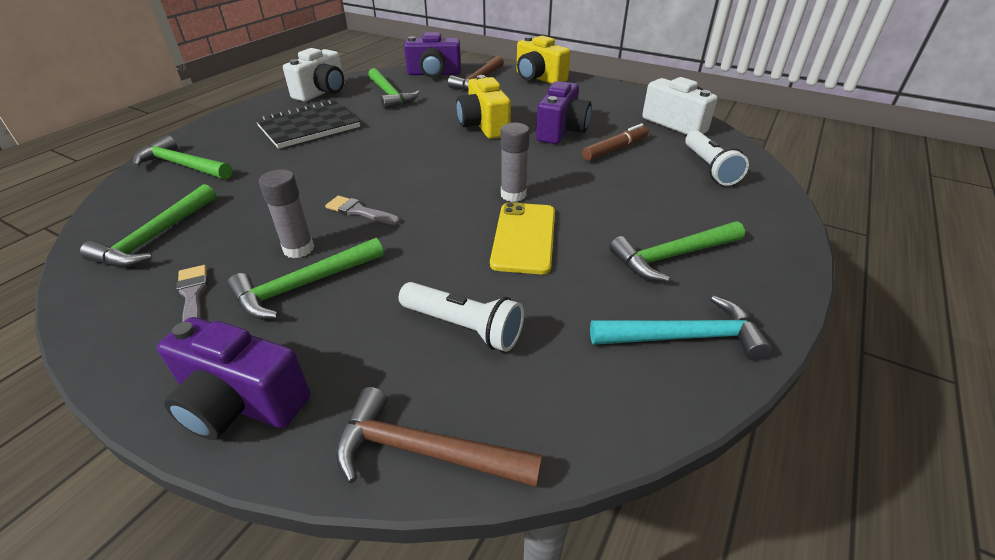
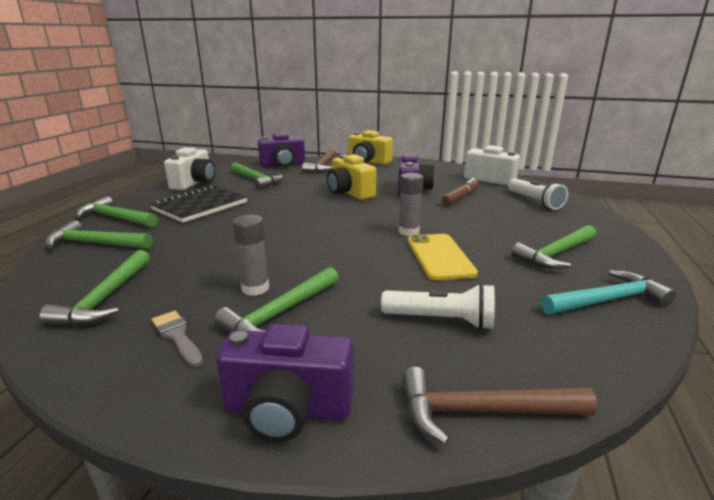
camera: 15 degrees left, 15 degrees down
grey brush [325,196,400,225] -> none
none -> green hammer [76,196,158,227]

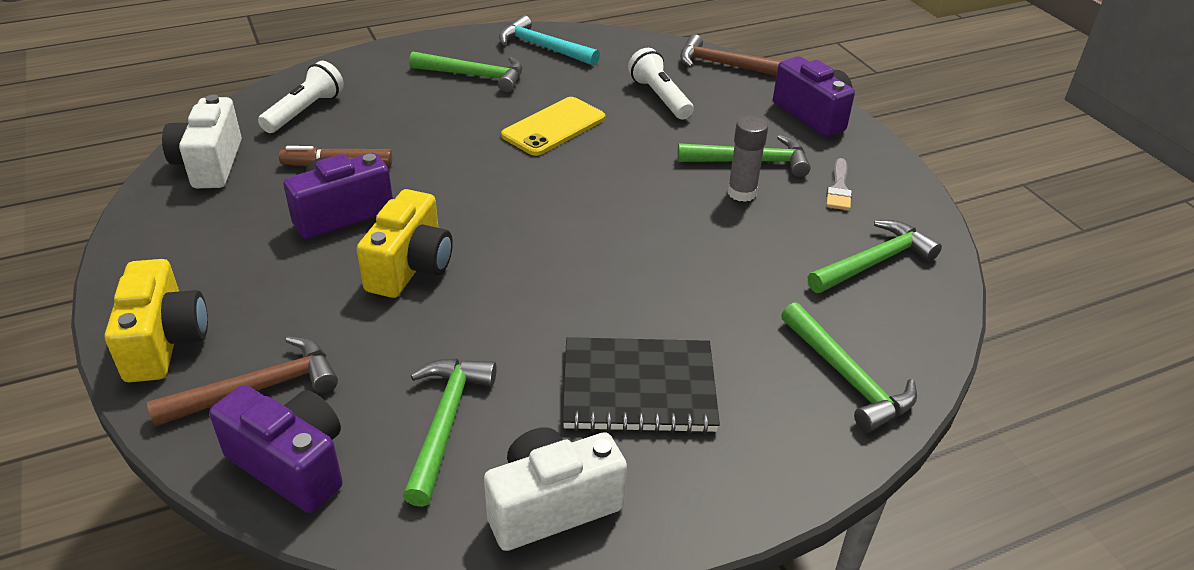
camera: 130 degrees left, 15 degrees up
green hammer [76,196,158,227] -> none
grey glue stick [398,173,423,236] -> none
brown hammer [402,367,597,445] -> brown hammer turned 150 degrees clockwise [680,34,782,76]

